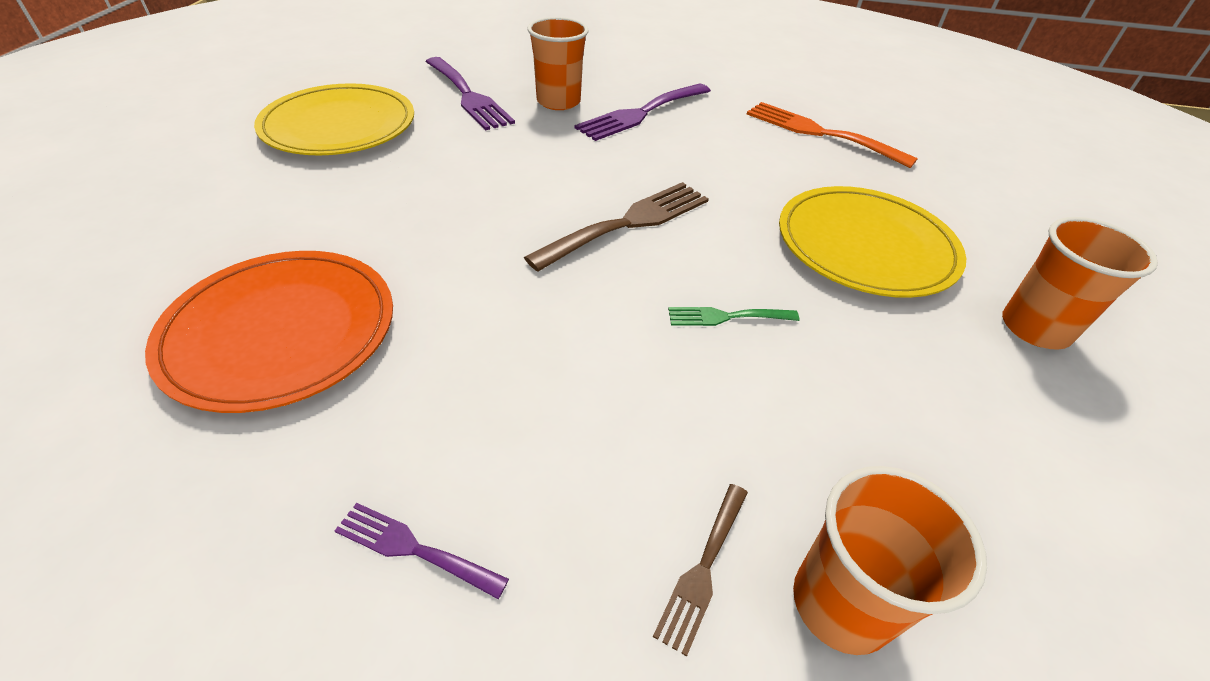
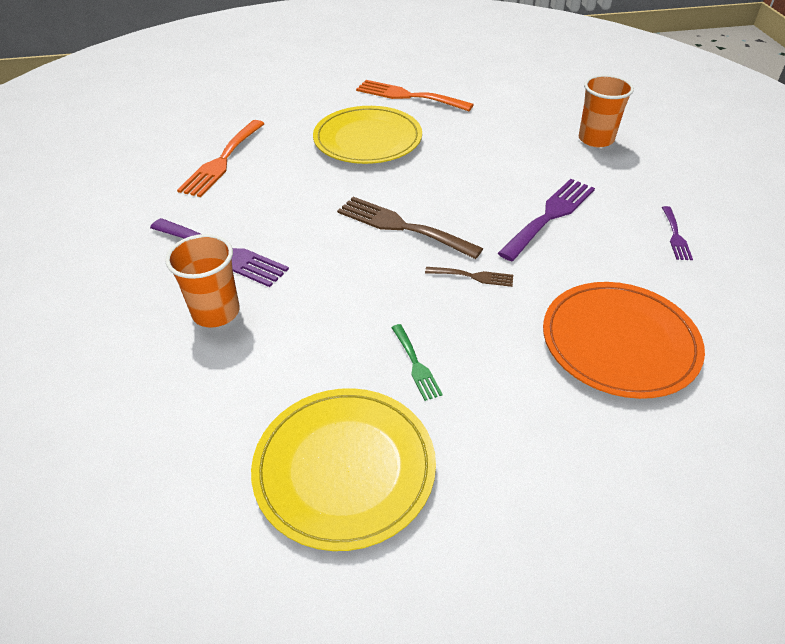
camera: 105 degrees left, 0 degrees up
purple fork [426,57,515,130] -> purple fork moved to [498,179,595,261]
brown fork [653,484,748,657] -> brown fork moved to [425,267,513,287]
green fork [668,307,799,326] -> green fork moved to [391,324,443,401]
orange cup [1002,217,1158,350] -> orange fork [356,80,474,111]

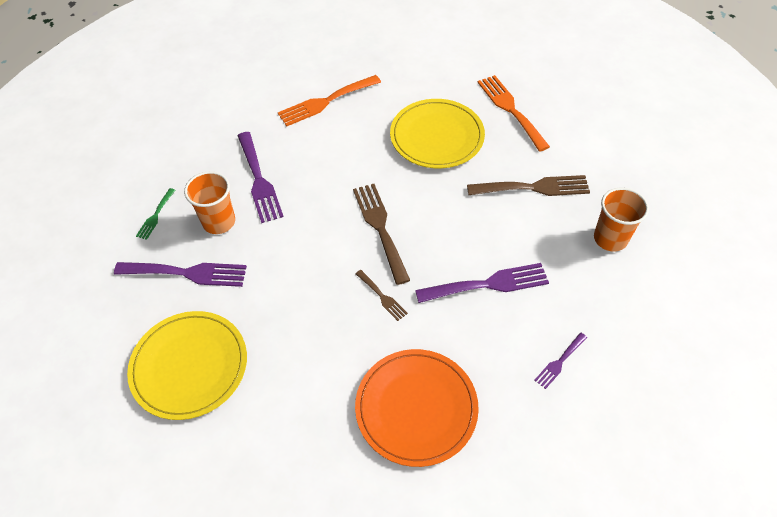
camera: 40 degrees right, 10 degrees up
green fork [391,324,443,401] -> green fork moved to [136,188,176,240]
none -> purple fork [114,262,247,287]
none -> brown fork [467,175,590,196]

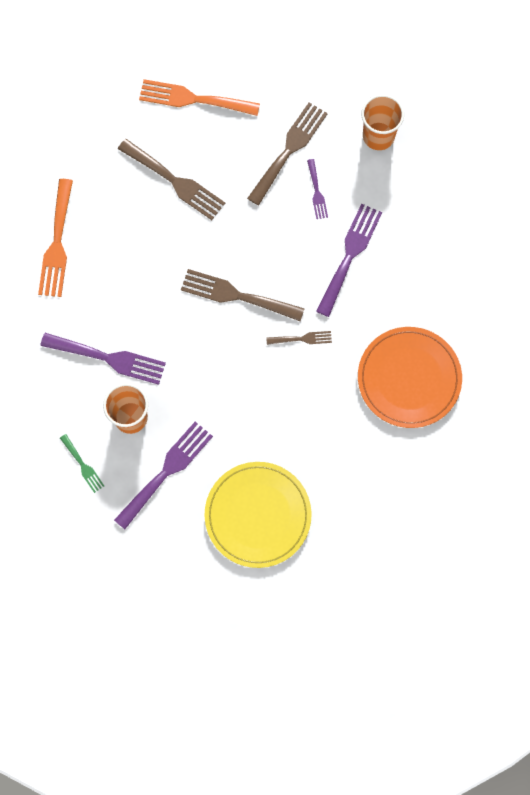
camera: 55 degrees left, 20 degrees up
yellow plate [390,99,485,168] -> brown fork [118,139,225,220]
purple fork [534,333,587,389] -> purple fork moved to [307,159,328,219]

